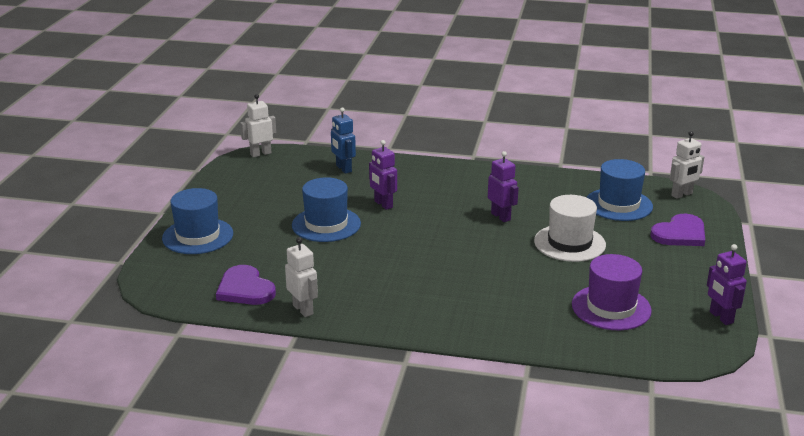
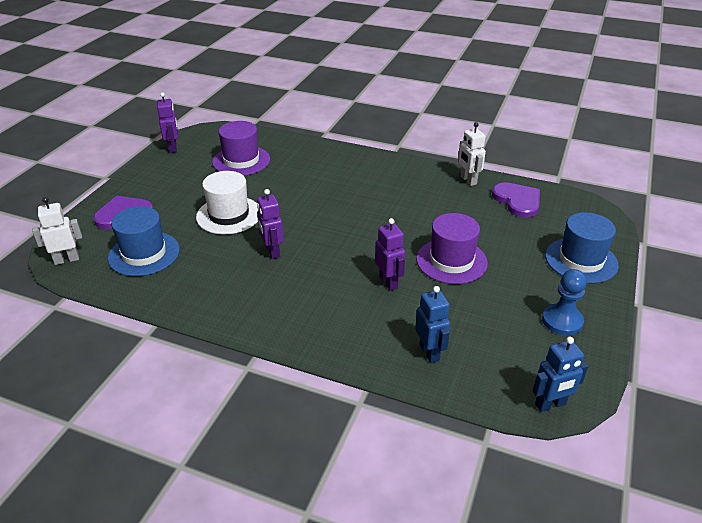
camera: 170 degrees left, 10 degrees up
white robot [240,94,276,157] -> blue robot [532,337,588,412]
blue hat [292,177,361,242] -> purple hat [416,213,488,284]
none -> blue pawn [542,269,587,336]

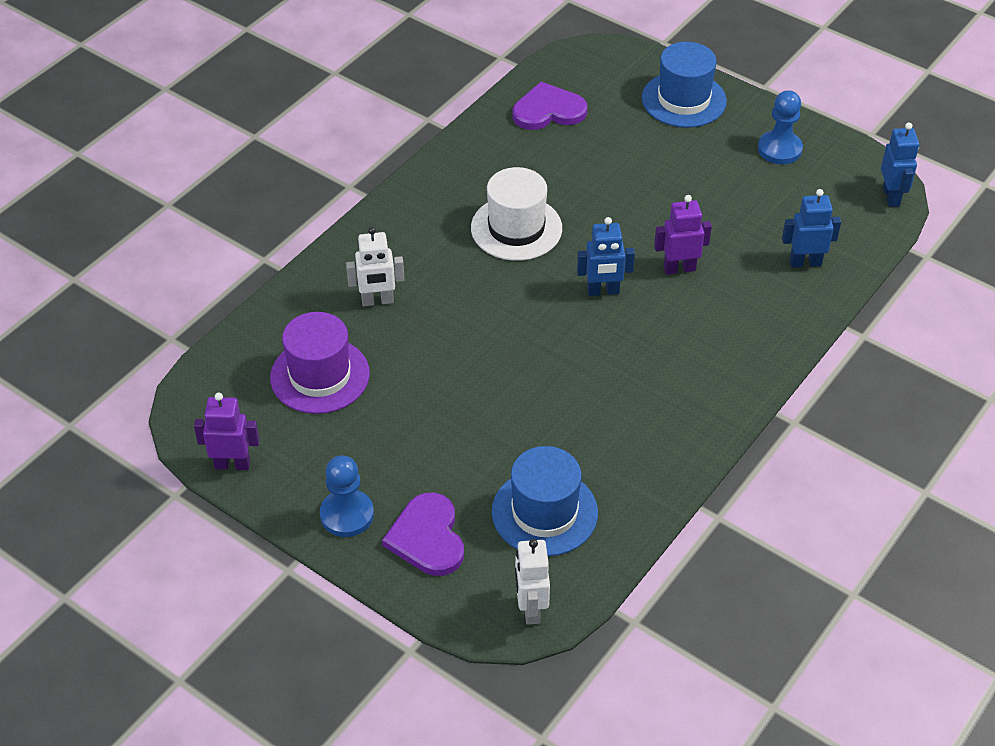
camera: 75 degrees left, 10 degrees up
white hat [196,171,259,235] -> white hat moved to [471,167,562,261]
purple robot [257,189,284,259] -> none
purple hat [416,213,488,284] -> none
white robot [458,122,486,186] -> white robot moved to [346,227,404,306]
none -> blue pawn [320,455,374,537]
none -> blue robot [577,217,635,296]

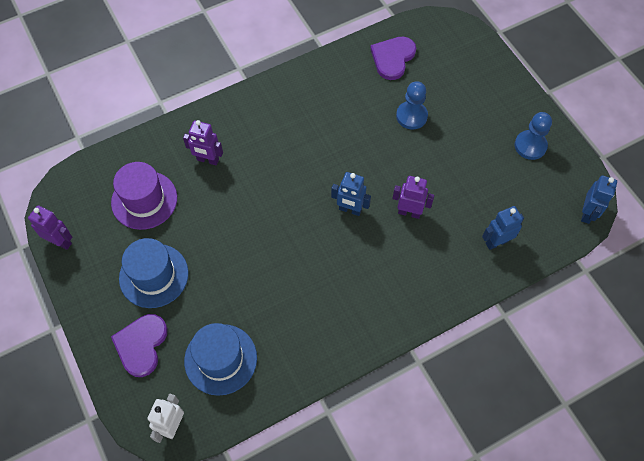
camera: 25 degrees right, 15 degrees up
blue pawn [320,455,374,537] -> blue pawn moved to [396,81,428,129]
white robot [346,227,404,306] -> purple robot [183,120,223,165]
white hat [471,167,562,261] -> none
purple heart [513,82,587,130] -> purple heart turned 75 degrees counterclockwise [370,37,416,80]
blue hat [642,42,727,128] -> blue hat moved to [119,238,189,308]
blue robot [782,189,841,268] -> blue robot turned 45 degrees counterclockwise [482,206,524,250]

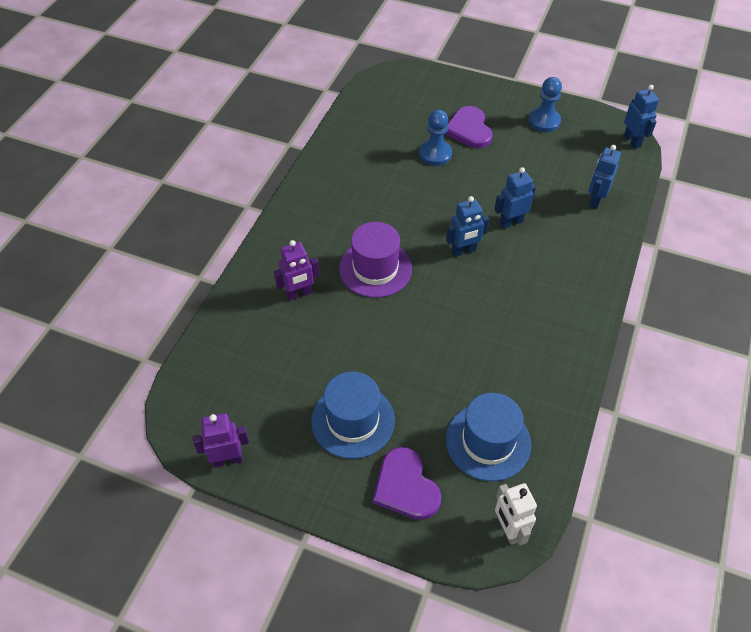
camera: 40 degrees left, 10 degrees down
purple hat [111,162,177,230] -> purple hat moved to [339,222,412,298]
purple heart [370,37,416,80] -> purple heart moved to [445,106,493,148]
purple robot [392,176,434,219] -> blue robot [494,167,536,229]

